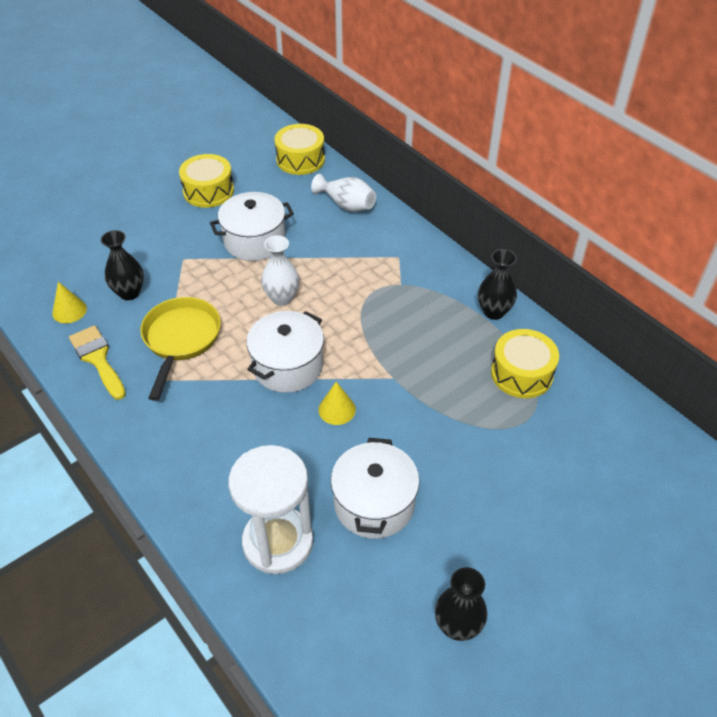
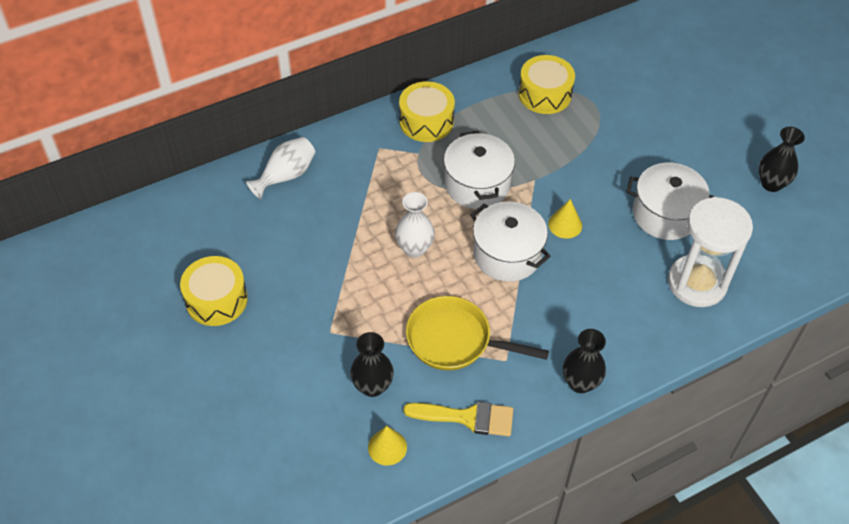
camera: 80 degrees left, 5 degrees up
yellow brush [69,325,126,400] -> yellow brush turned 150 degrees counterclockwise [403,402,513,436]
white pot [210,192,294,261] -> white pot moved to [444,131,515,209]
yellow drum [275,124,325,175] -> yellow drum moved to [399,81,455,142]
black vase [478,249,517,320] -> black vase moved to [563,329,606,393]

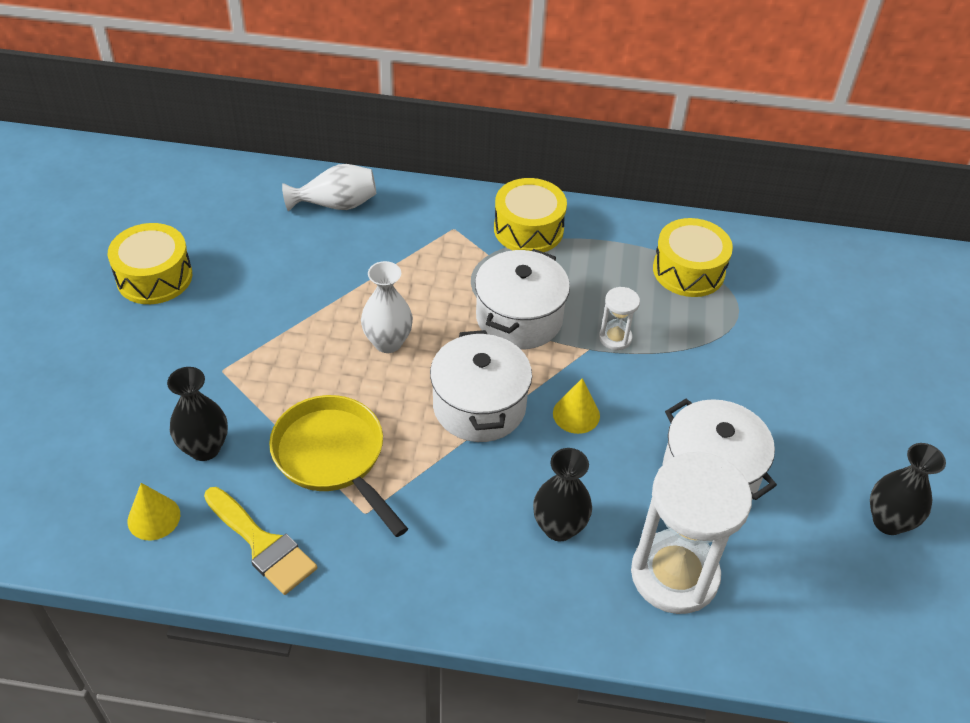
camera: 35 degrees right, 5 degrees down
black vase [563,329,606,393] -> black vase moved to [533,448,592,541]
none -> white hourglass [599,287,640,350]

